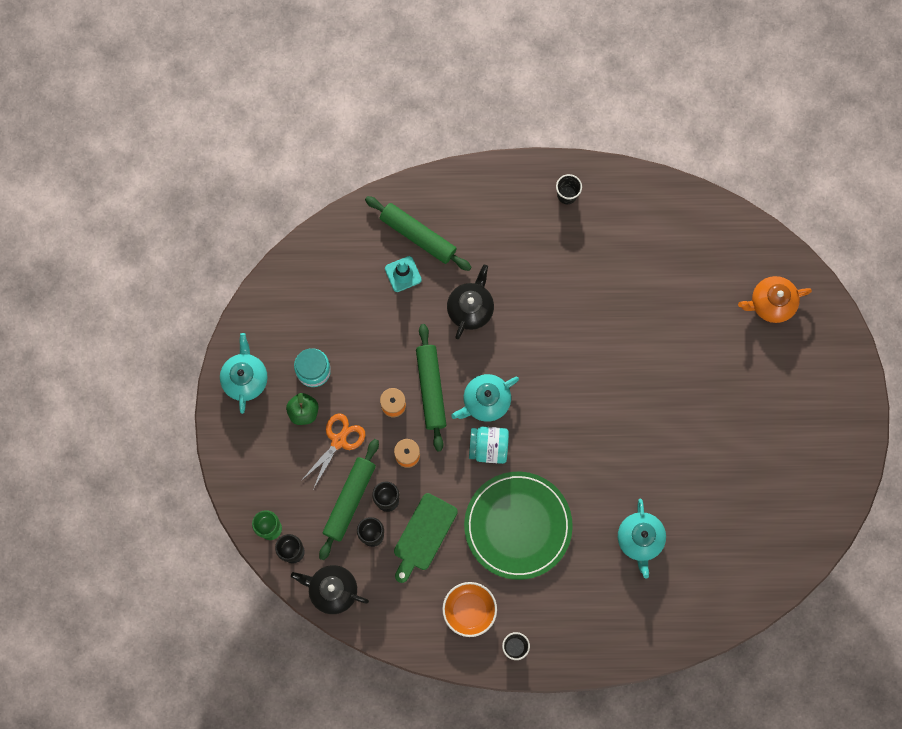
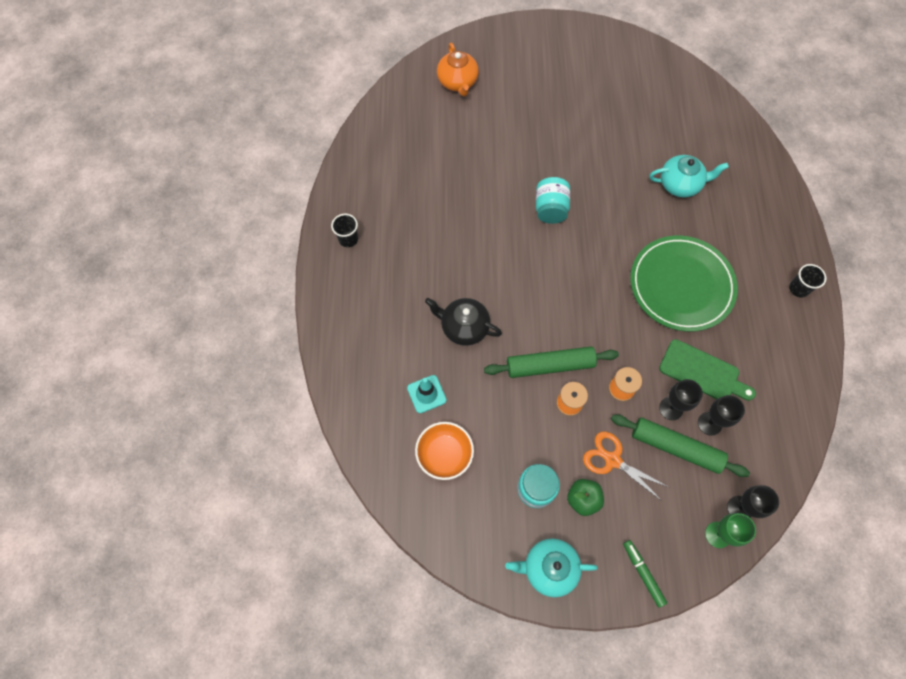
camera: 90 degrees left, 10 degrees down
black teapot [291,565,369,614] -> none
green rolling pin [365,196,471,271] -> none
orange bowl [442,582,497,637] -> orange bowl moved to [415,422,474,480]
turquoise teapot [451,374,519,422] -> none
turquoise jar [469,427,509,464] -> turquoise jar moved to [536,177,570,224]
none -> green marker [623,540,667,608]

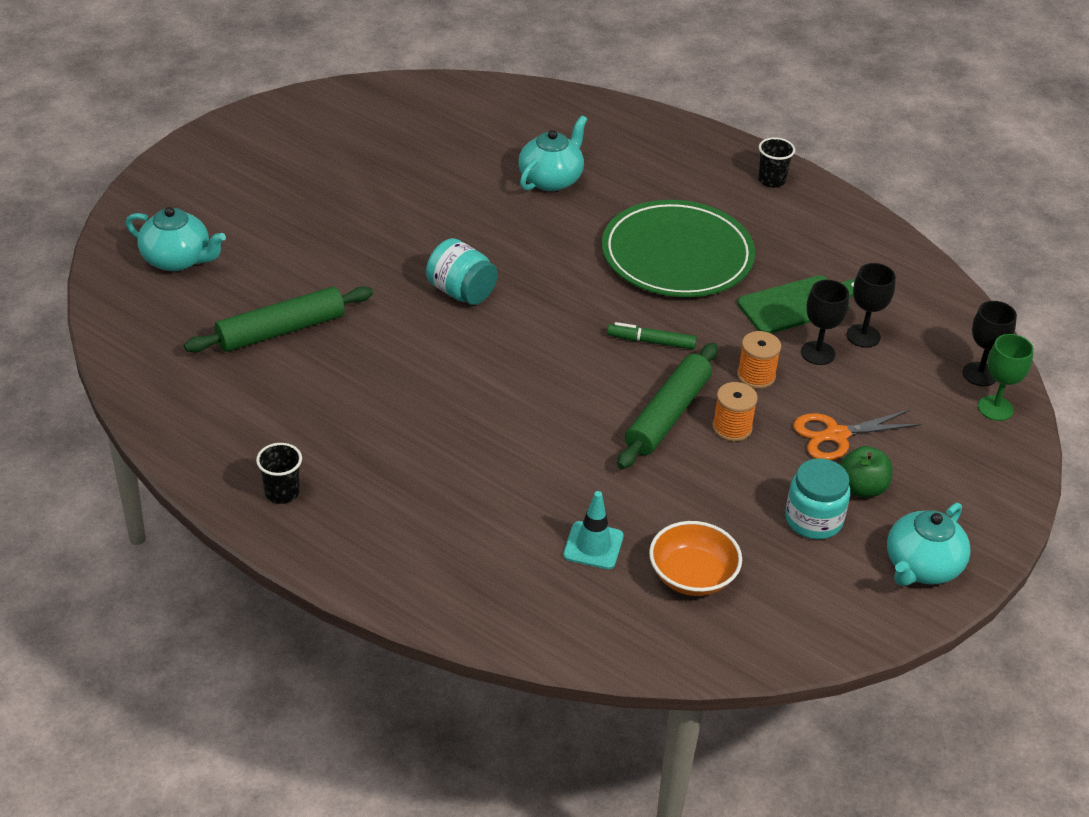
camera: 55 degrees left, 25 degrees down
black teapot [425,298,502,346] -> none
orange teapot [437,43,479,97] -> turquoise teapot [126,207,226,271]
green rolling pin [611,415,750,477] -> green rolling pin moved to [184,287,373,352]
green marker [623,540,667,608] -> green marker moved to [607,322,697,349]

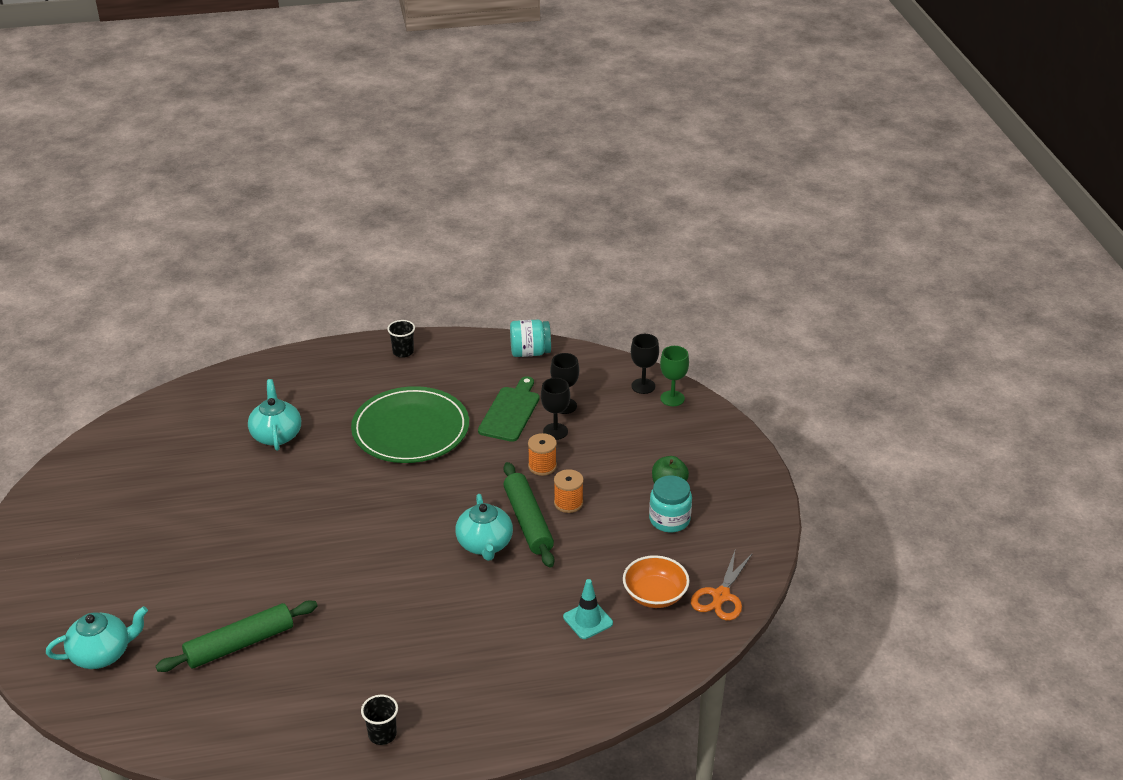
camera: 45 degrees left, 5 degrees down
green rolling pin [184,287,373,352] -> green rolling pin turned 45 degrees clockwise [156,600,318,672]
turquoise jar [426,238,498,305] -> turquoise jar moved to [510,319,551,357]
green marker [607,322,697,349] -> none
orange scissors [793,410,921,460] -> orange scissors moved to [691,551,753,621]
turquoise teapot [887,503,971,586] -> turquoise teapot moved to [455,494,513,561]

